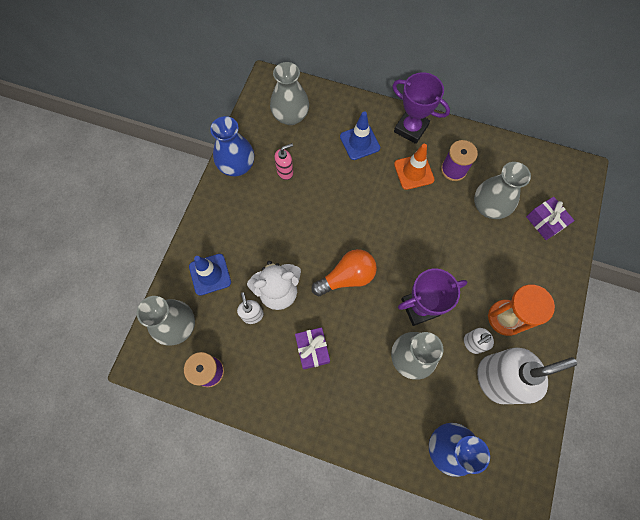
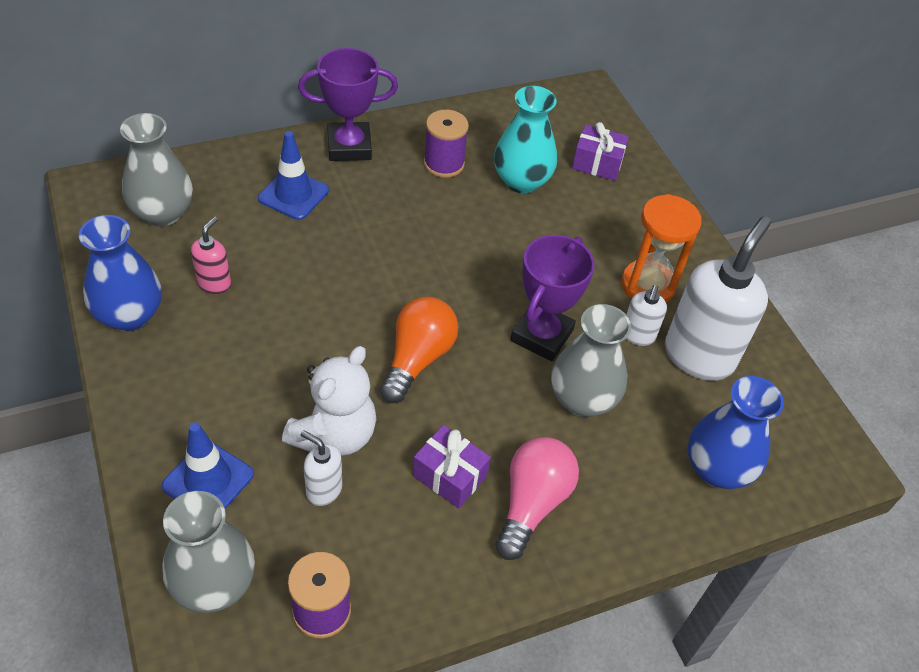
camera: 45 degrees left, 20 degrees down
orange traffic cone [394,144,435,190] -> none
grey vase [474,162,531,219] -> turquoise vase [494,86,557,193]
none -> pink light bulb [495,437,579,560]

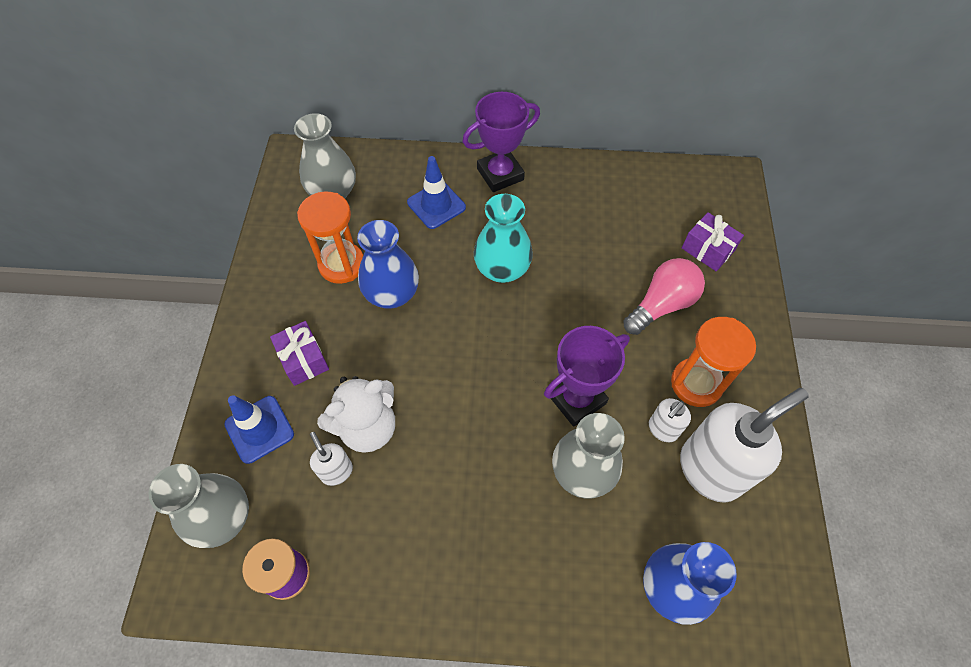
camera: 30 degrees right, 10 degrees up
blue vase [79,215,161,331] -> blue vase moved to [357,220,419,309]
pink soap dispenser [191,217,231,294] -> orange hourglass [297,191,363,284]
purple trophy [298,48,398,161] -> purple trophy turned 45 degrees counterclockwise [462,92,540,192]
orange light bulb [380,297,458,403] -> none
purple gift [413,425,491,508] -> purple gift moved to [270,321,329,386]
purple spool [424,110,469,178] -> none
turquoise vase [494,86,557,193] -> turquoise vase moved to [474,194,533,283]
pink light bulb [495,437,579,560] -> pink light bulb moved to [623,258,705,335]

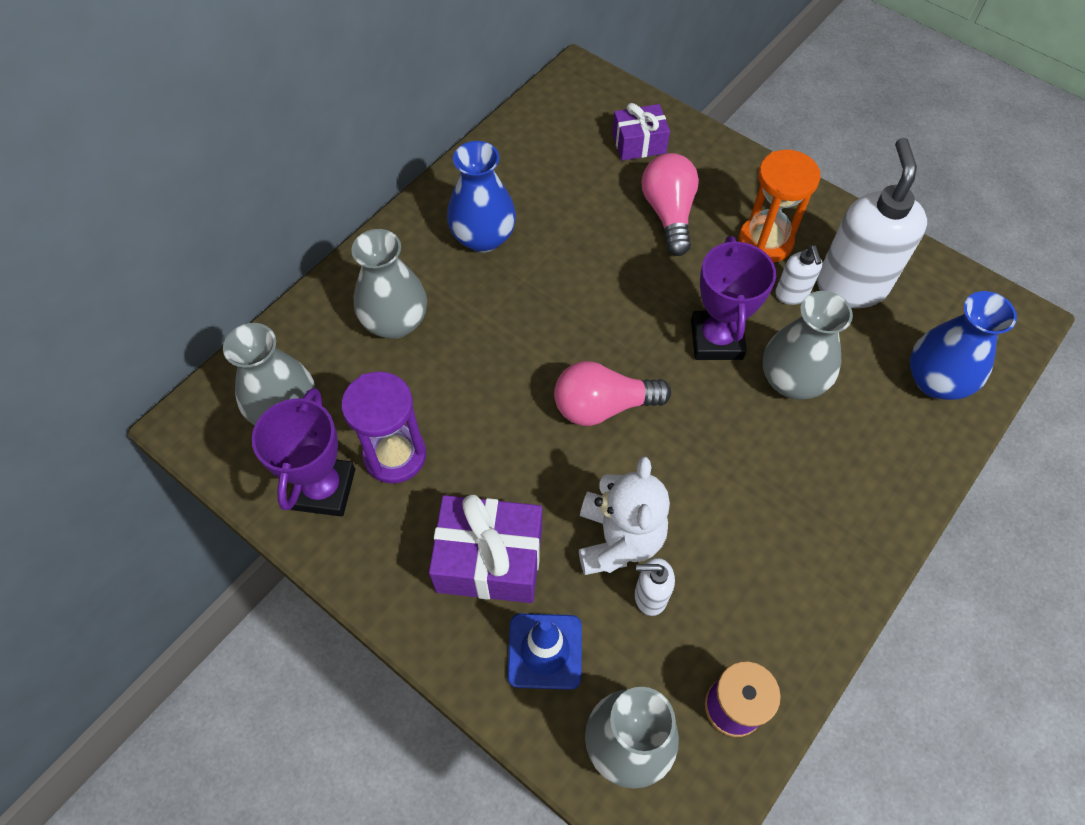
camera: 55 degrees left, 0 degrees up
purple gift [270,321,329,386] -> purple gift [429,495,542,603], size x1.61
orange hourglass [297,191,363,284] -> purple hourglass [341,371,426,484]
blue vase [357,220,419,309] -> blue vase moved to [447,141,516,252]
blue traffic cone [407,156,466,229] -> grey vase [351,229,427,339]
purple trophy [462,92,540,192] -> purple trophy moved to [252,388,355,517]
turquoise vase [474,194,533,283] -> none
none -> pink light bulb [554,361,671,426]

